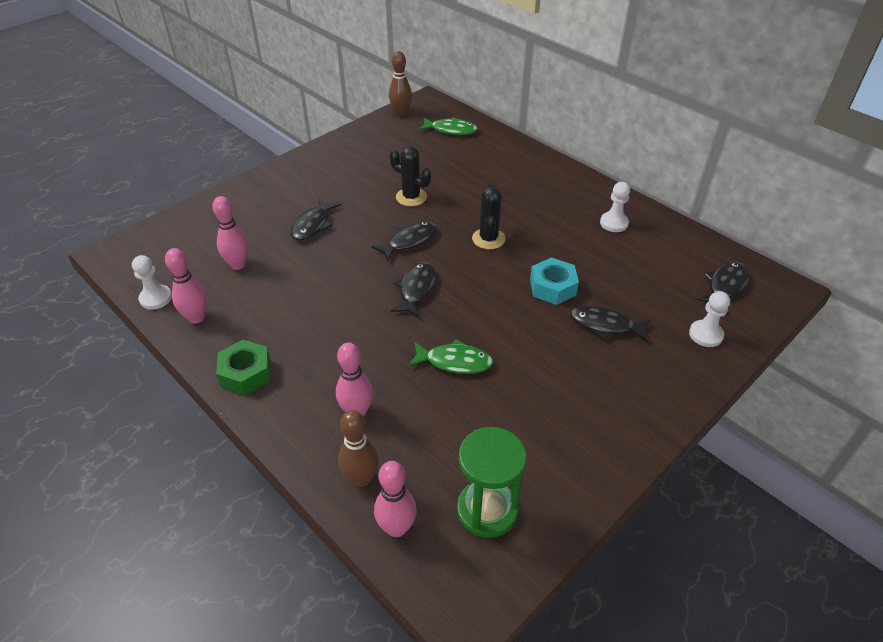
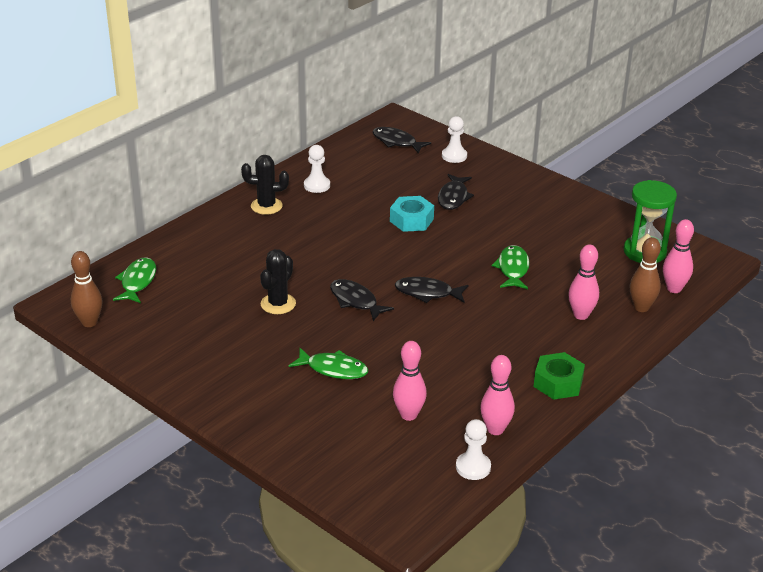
camera: 95 degrees left, 10 degrees down
black fish [291,198,341,240] -> green fish [289,348,368,379]
black cactus [472,184,506,249] -> black cactus moved to [241,155,289,215]

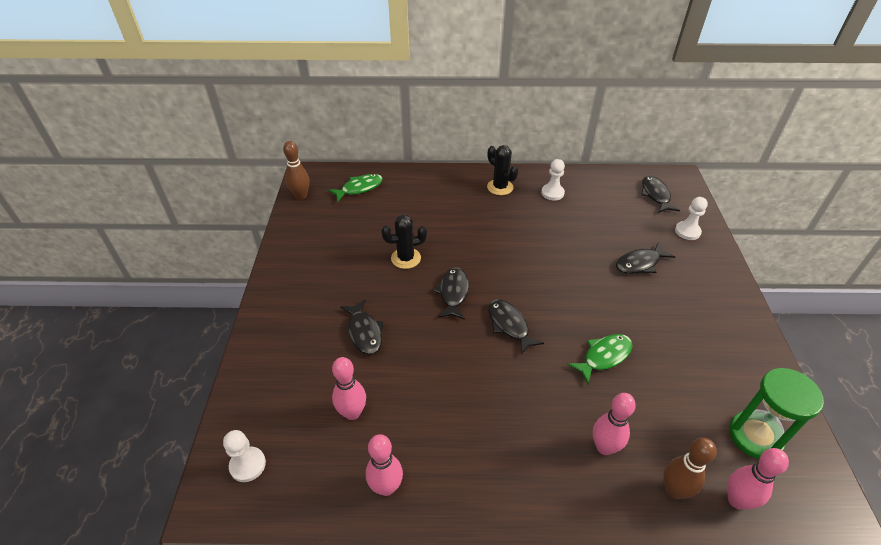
camera: 50 degrees right, 10 degrees up
green fish [289,348,368,379] -> black fish [340,299,384,355]
turquoise nut [390,196,434,232] -> none
white pawn [456,419,491,480] -> white pawn moved to [223,430,266,482]
green nut [533,352,585,400] -> none

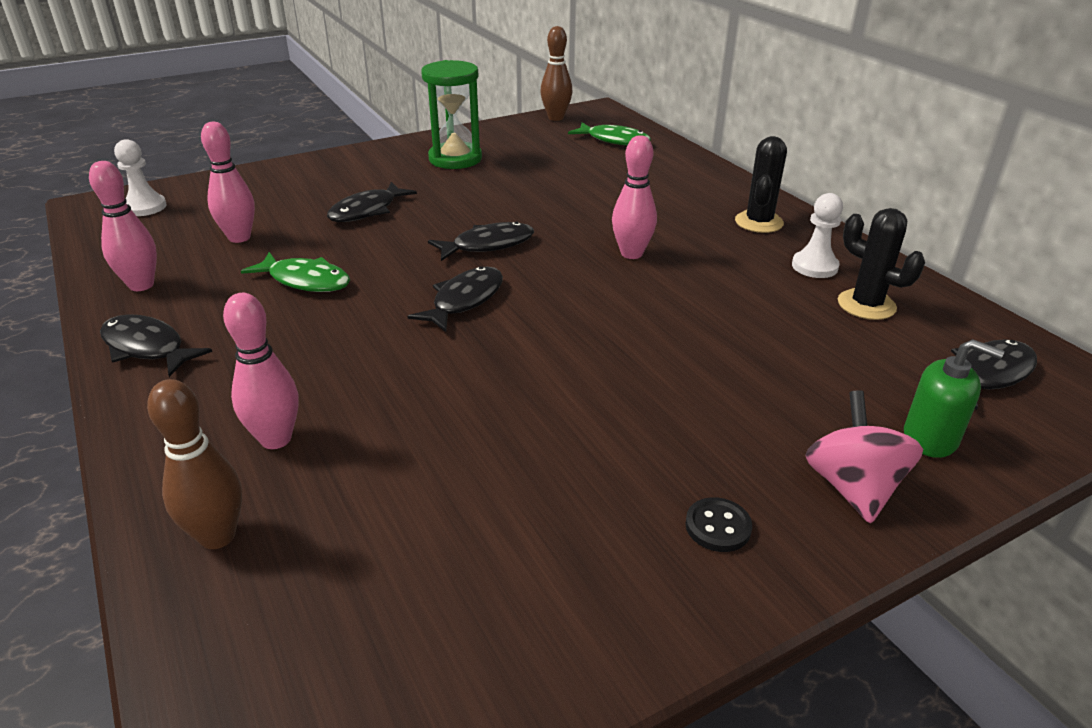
camera: 60 degrees right, 10 degrees down
black cactus [381,214,427,269] -> black cactus moved to [838,208,925,320]
green fish [567,334,633,384] -> green fish moved to [241,252,350,292]
black fish [616,242,675,274] -> black fish moved to [100,314,212,377]
white pawn [675,197,708,240] -> green soap dispenser [904,339,1004,458]
pink bowling pin [727,448,789,509] -> pink bowling pin moved to [612,135,657,259]
green hourglass [729,368,824,459] -> green hourglass moved to [421,60,482,169]
none -> black button [686,497,752,552]
none -> pink spinning top [805,390,923,524]

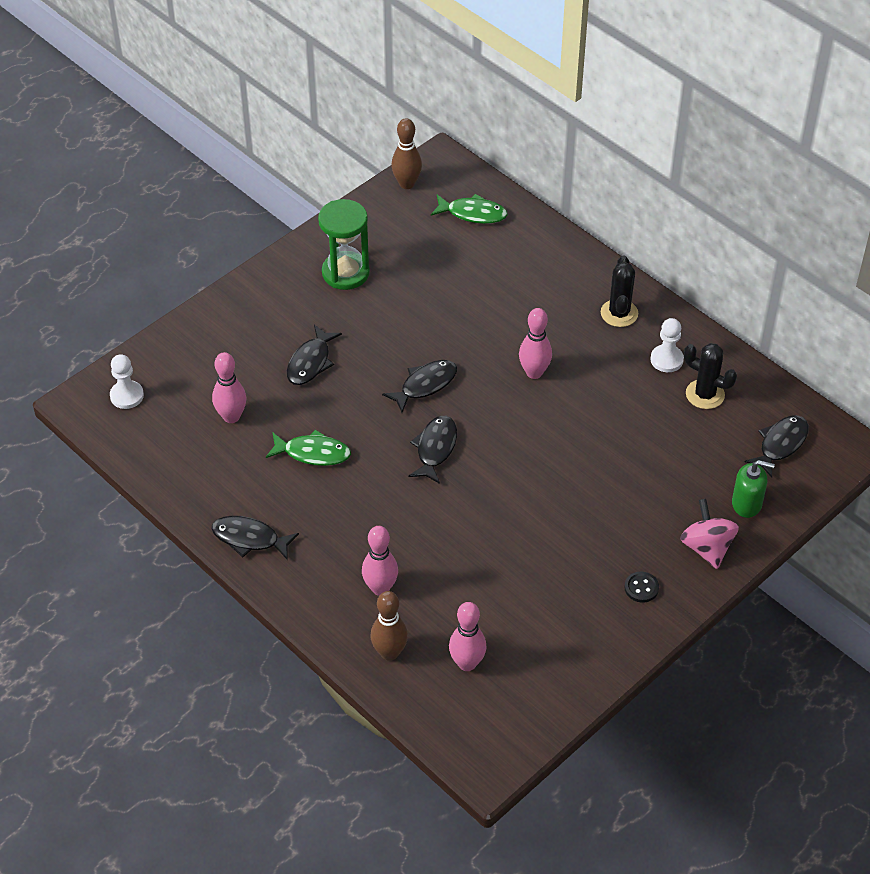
camera: 15 degrees left, 15 degrees up
pink bowling pin [89,161,157,291] -> pink bowling pin moved to [449,602,486,671]

